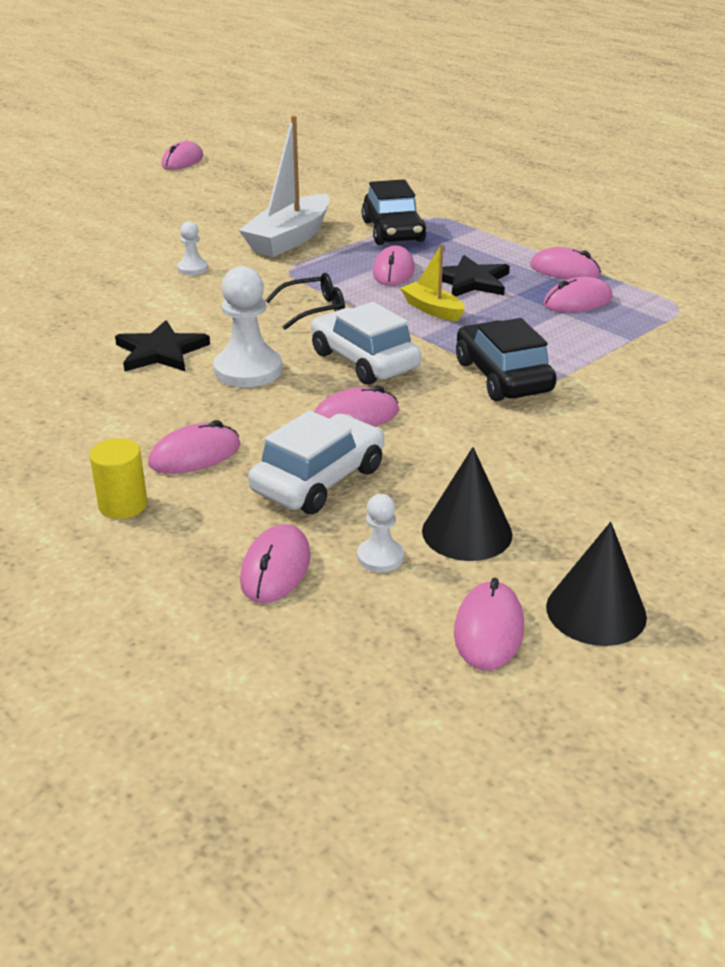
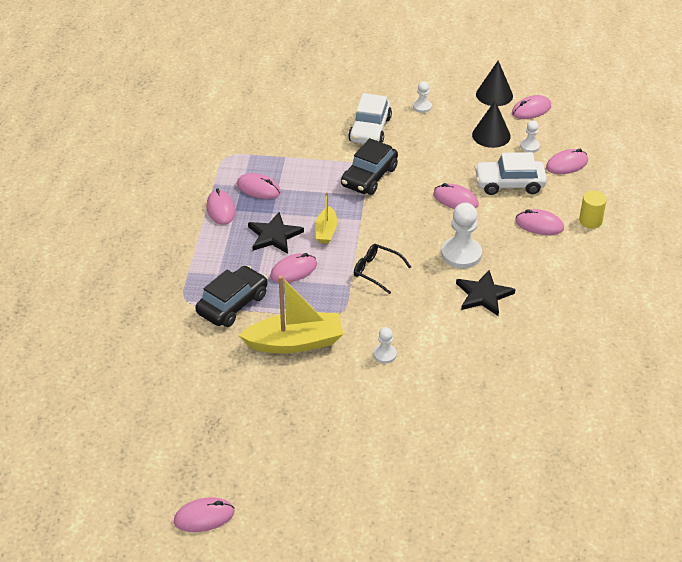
camera: 130 degrees left, 10 degrees up
white boat [239,116,330,257] -> yellow boat [239,276,343,354]
white car [311,302,422,385] -> white car moved to [348,93,392,144]
none -> white pawn [413,81,432,113]

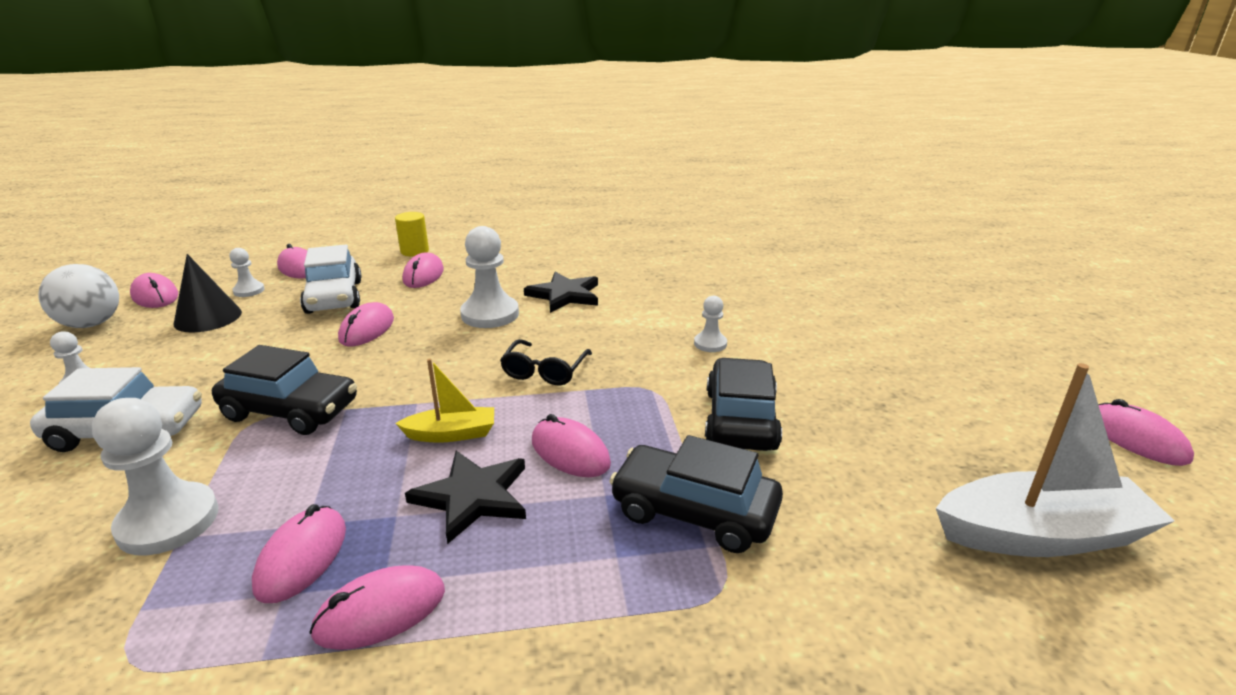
camera: 105 degrees left, 15 degrees down
yellow boat [239,276,343,354] -> black car [705,358,782,451]
black cone [476,61,513,106] -> white ball [38,264,119,328]
none -> white pawn [92,398,219,555]
none -> white boat [936,363,1175,557]

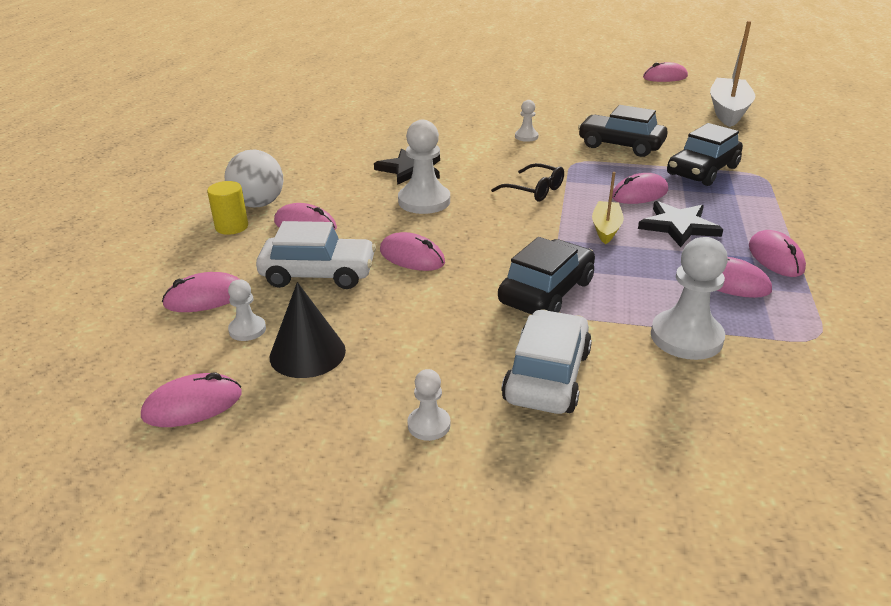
camera: 70 degrees left, 5 degrees up
white ball [38,264,119,328] -> white ball moved to [224,150,284,207]

